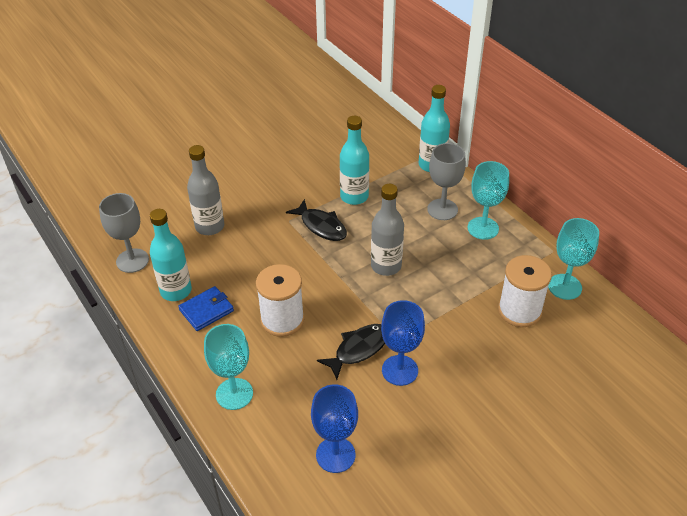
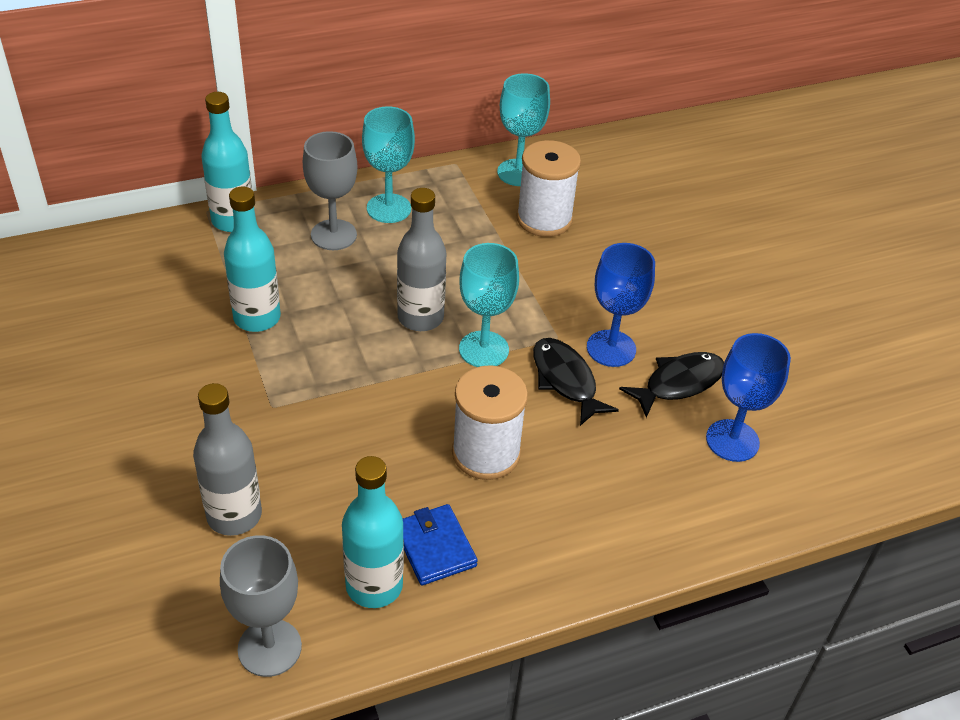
camera: 80 degrees left, 0 degrees up
turquoise goblet [204,324,253,410] -> turquoise goblet moved to [459,243,519,367]
black fish [286,199,347,241] -> black fish moved to [619,352,724,418]

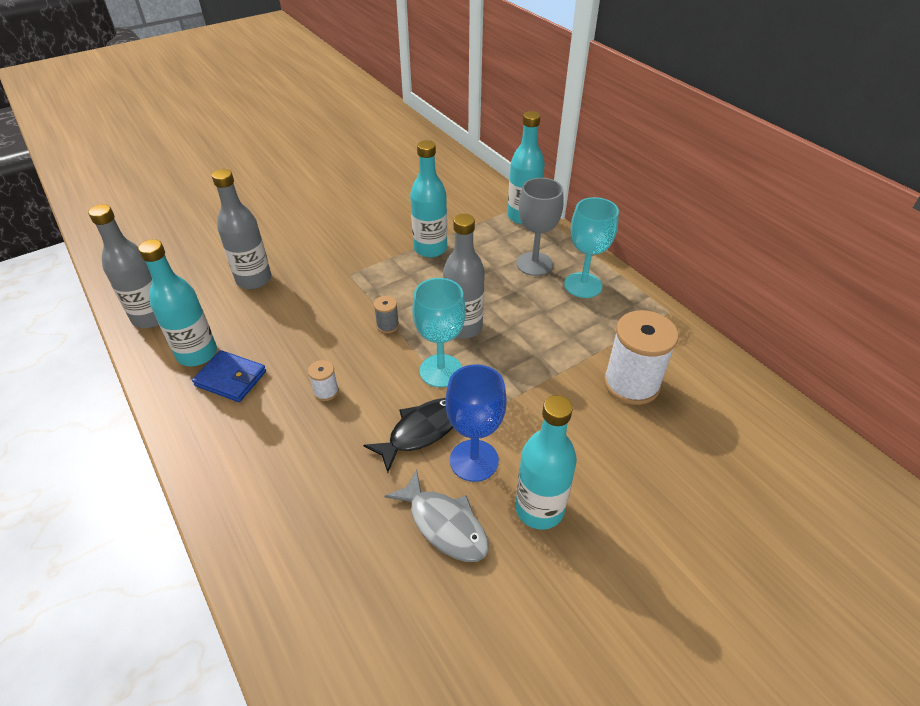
camera: 80 degrees right, 0 degrees up
grey goblet [220,535,302,677] -> grey bottle [88,204,159,328]
blue wallet [403,504,478,585] -> blue wallet turned 60 degrees clockwise [192,350,266,402]
white spool [452,365,528,480] -> white spool [308,360,339,401], size x0.44
turquoise goblet [497,73,550,186] -> none
black fish [619,352,724,418] -> grey fish [384,470,489,562]
blue goblet [706,333,791,462] -> none
none -> grey spool [374,296,399,333]
none -> turquoise bottle [515,395,577,530]

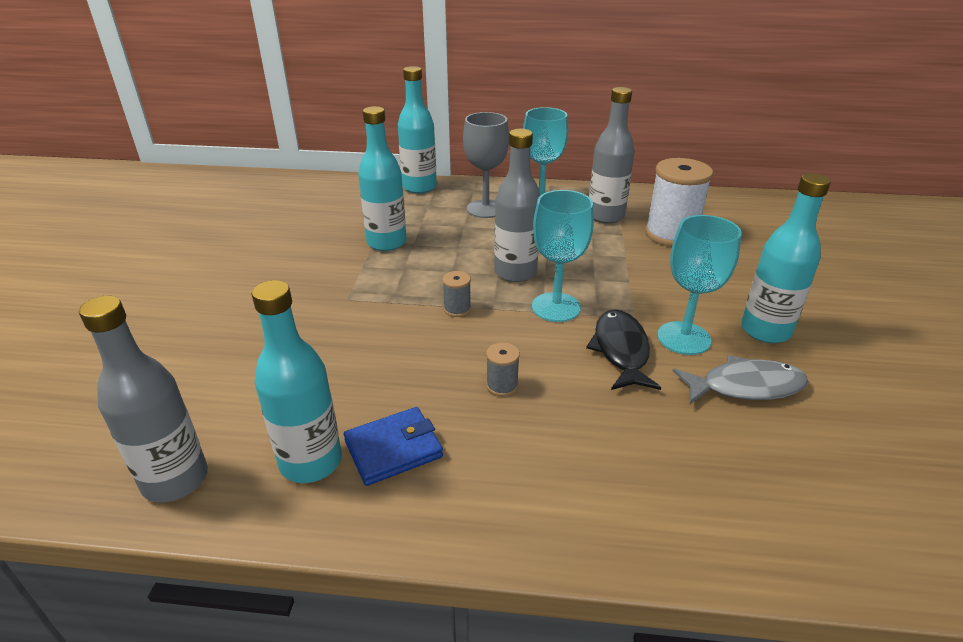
camera: 50 degrees left, 10 degrees down
grey bottle [212,169,271,289] -> grey bottle moved to [589,87,635,224]
white spool [308,360,339,401] -> grey spool [486,342,520,396]
blue goblet [445,364,507,482] -> turquoise goblet [657,215,742,355]

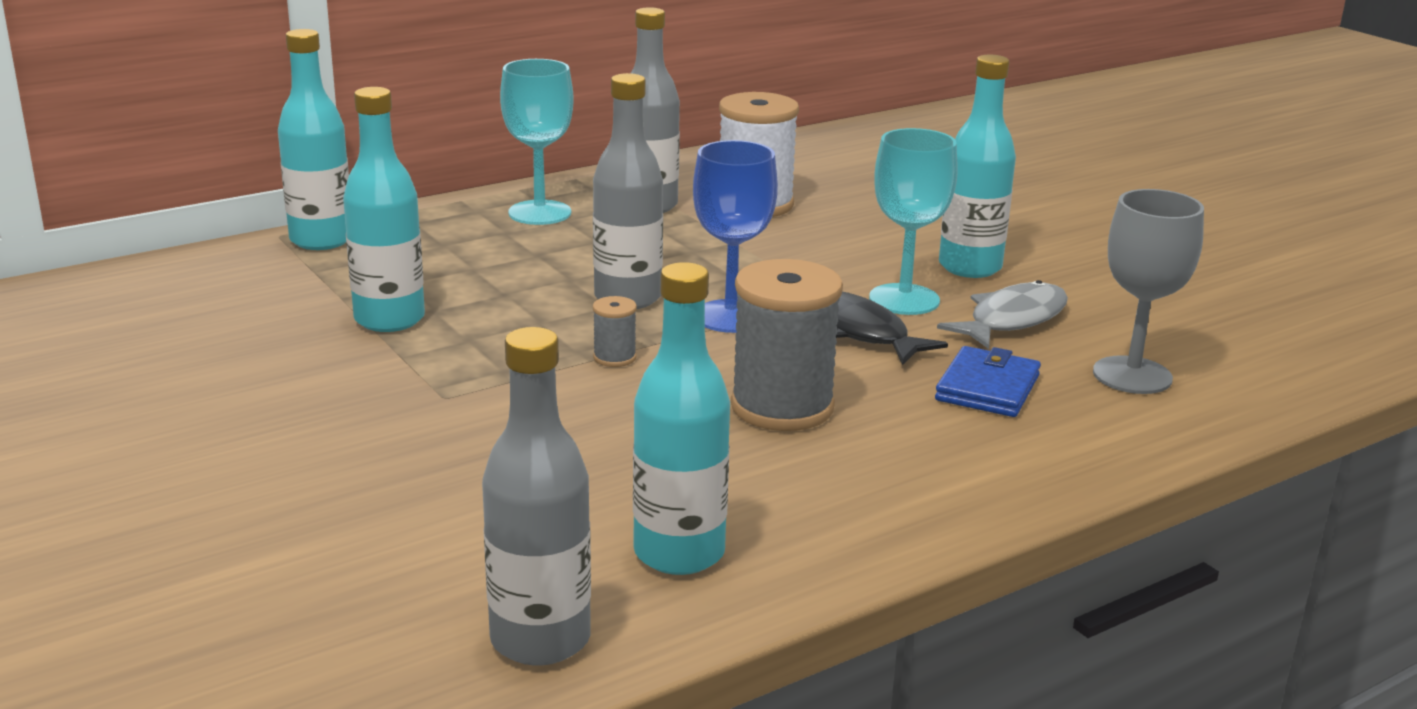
camera: 40 degrees left, 10 degrees down
blue wallet [344,407,443,486] -> blue wallet moved to [935,346,1041,417]
grey goblet [463,112,509,218] -> grey goblet moved to [1093,189,1204,394]
grey spool [486,342,520,396] -> grey spool [731,259,843,431], size x2.26
turquoise goblet [532,190,594,322] -> blue goblet [693,140,778,333]

